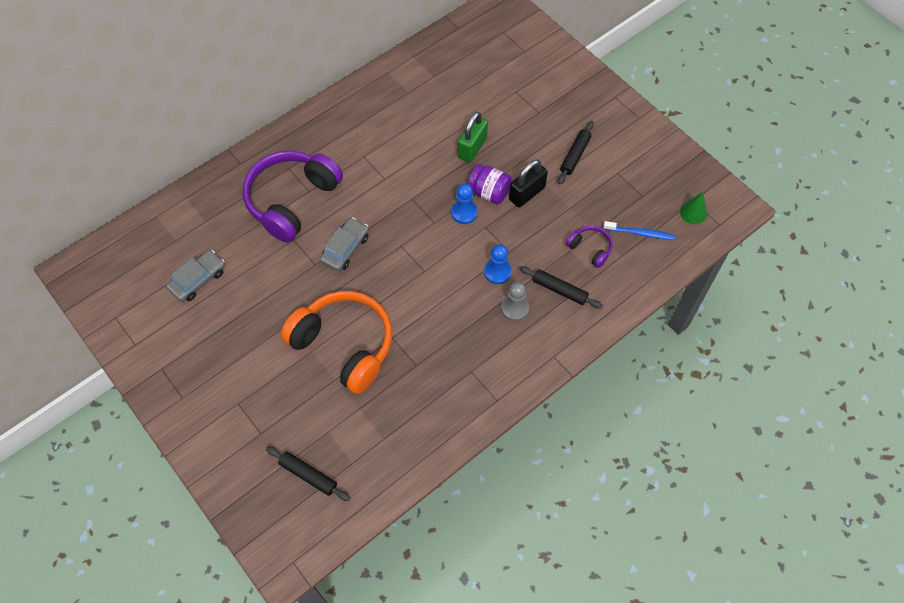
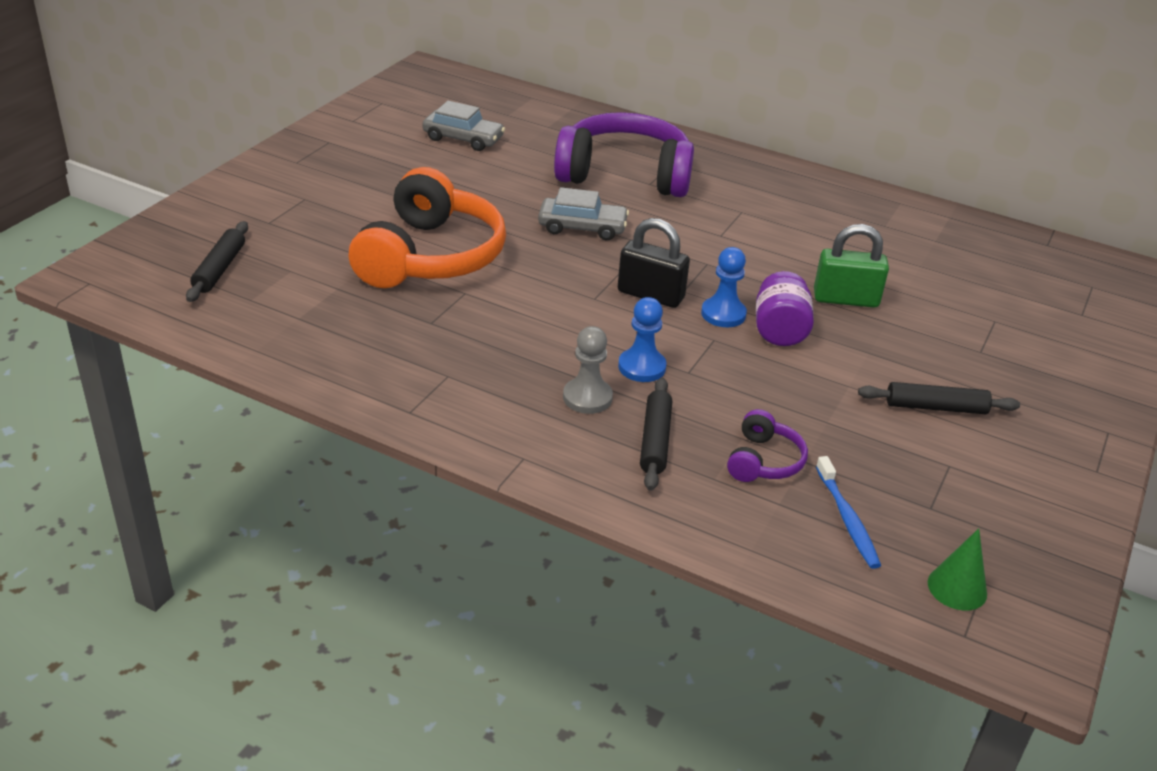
camera: 65 degrees right, 25 degrees down
black padlock [509,160,548,208] -> black padlock moved to [618,218,690,308]

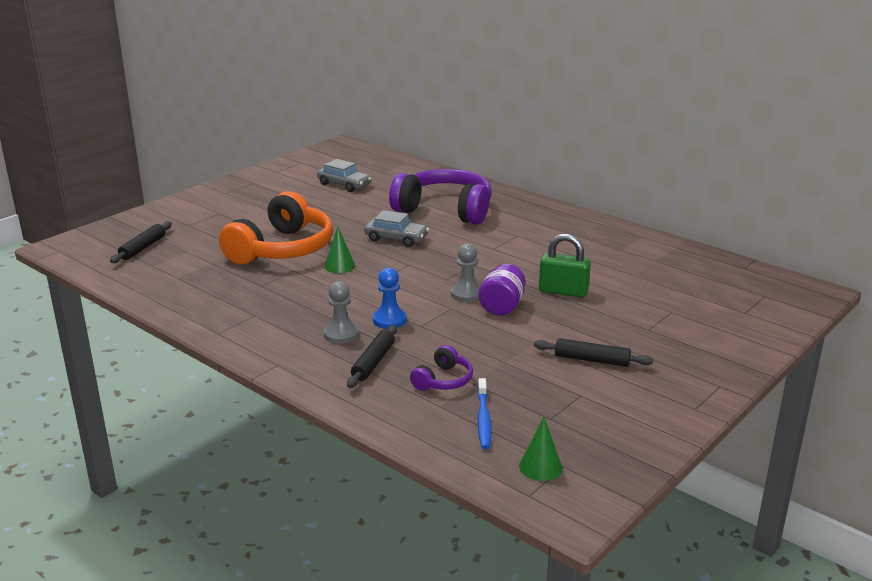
camera: 15 degrees right, 10 degrees down
black padlock [618,218,690,308] -> none
blue pawn [701,247,747,327] -> grey pawn [451,243,481,302]
none -> green cone [324,226,355,273]

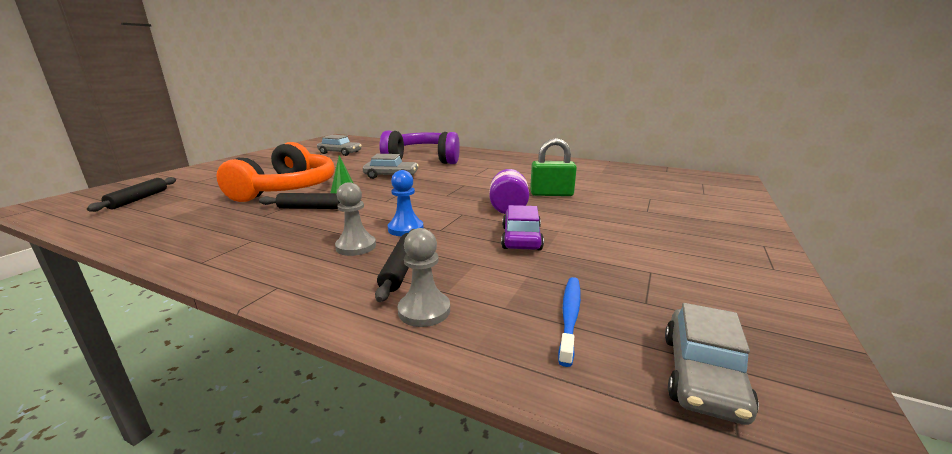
camera: 15 degrees left, 5 degrees down
purple headphones [410,345,473,391] -> none
grey pawn [451,243,481,302] -> grey pawn moved to [398,228,450,327]
blue toothbrush [477,378,491,449] -> blue toothbrush turned 150 degrees counterclockwise [558,277,581,367]
green cone [519,417,562,481] -> grey car [665,303,759,425]
black rolling pin [534,338,653,367] -> black rolling pin moved to [259,193,361,209]
none -> purple car [501,205,544,250]

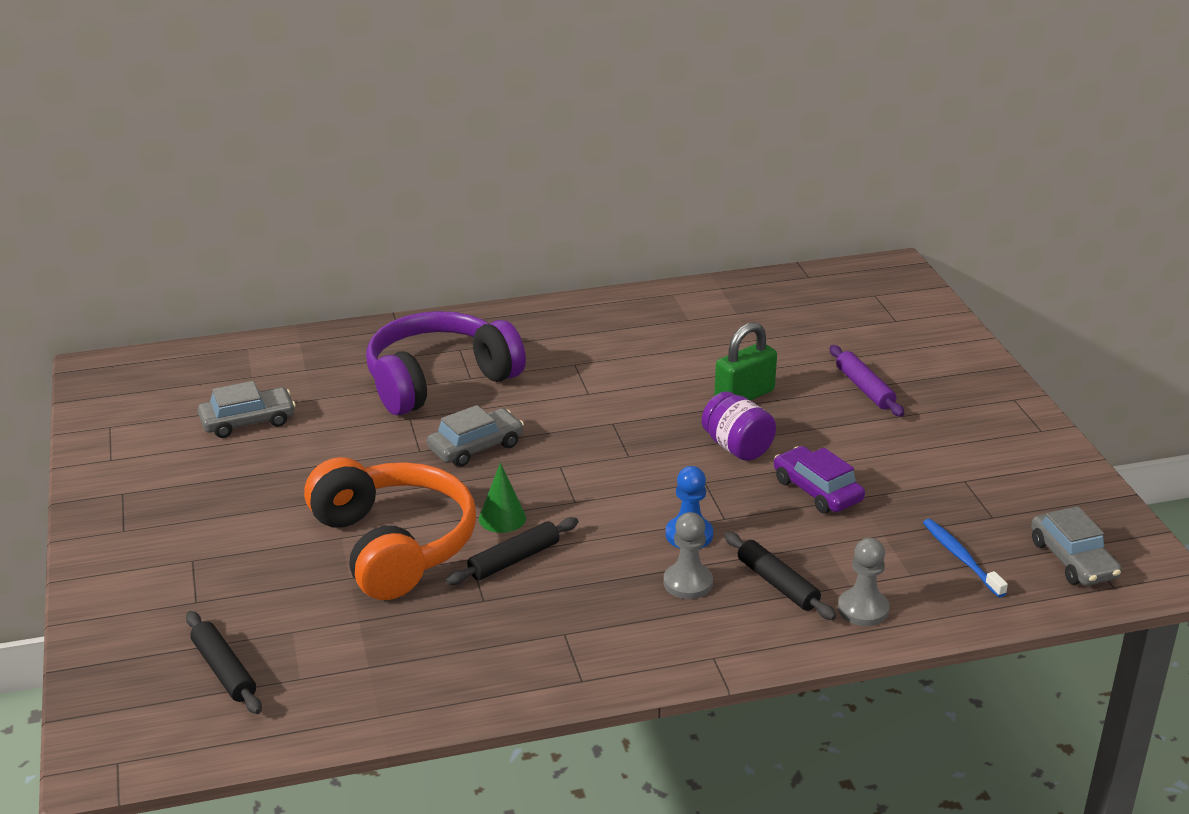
camera: 40 degrees left, 10 degrees up
none -> purple rolling pin [830,345,905,417]

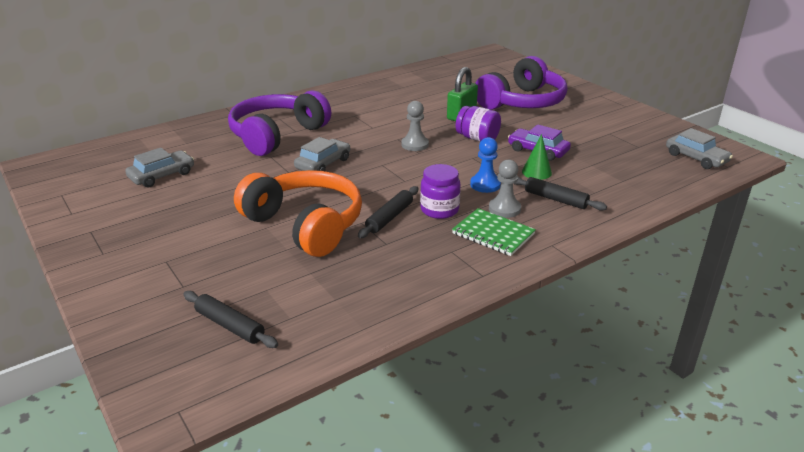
camera: 20 degrees left, 0 degrees up
green cone [479,463,526,533] -> green cone moved to [522,134,552,180]
purple rolling pin [830,345,905,417] -> purple headphones [475,56,567,110]
grey pawn [838,538,890,626] -> grey pawn moved to [402,101,429,151]
blue toothbrush [923,519,1008,597] -> none
none -> purple jar [420,164,460,219]
none -> green notebook [452,208,536,256]

